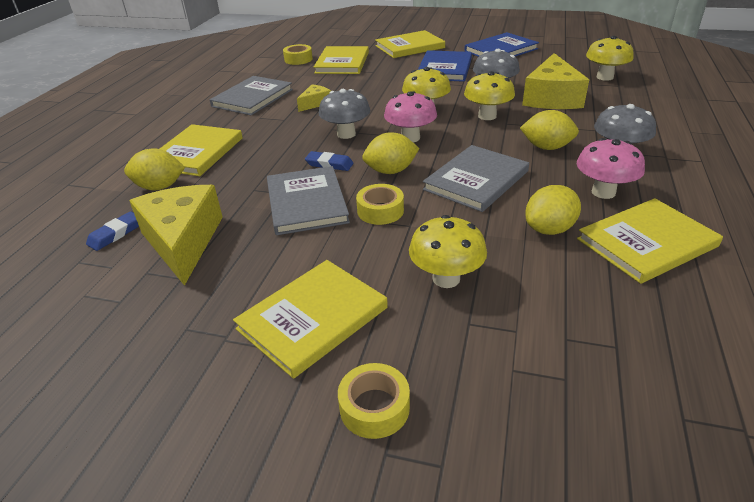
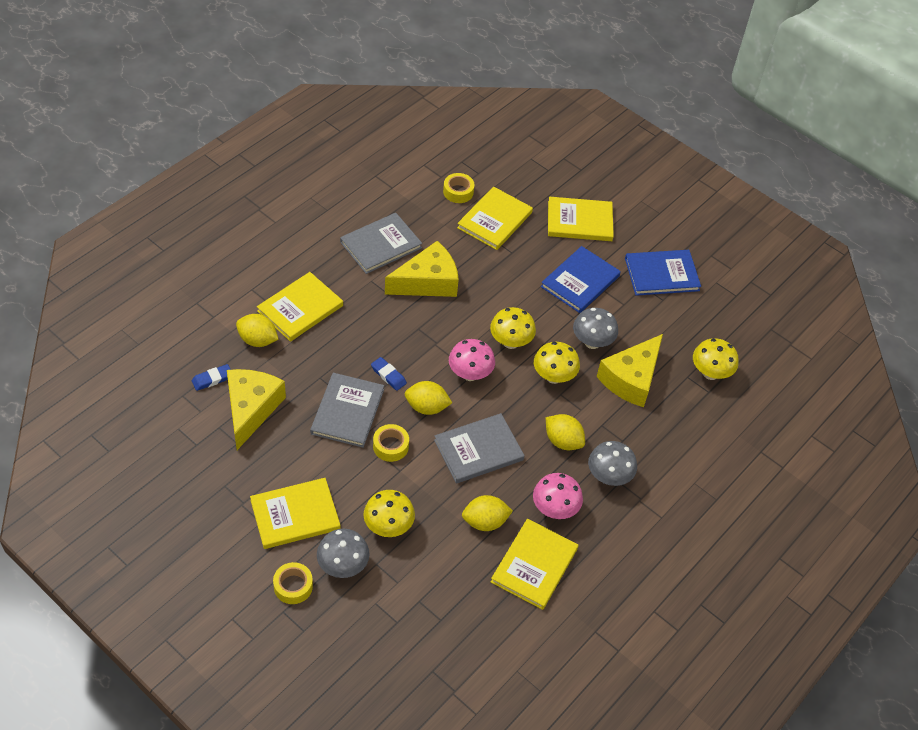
camera: 20 degrees right, 15 degrees up
yellow cheese [297,84,331,112] -> yellow cheese [385,241,459,297], size x2.04
grey mushroom [319,89,370,139] -> grey mushroom moved to [317,529,370,578]
yellow book [577,198,723,284] -> yellow book turned 60 degrees counterclockwise [491,519,578,610]

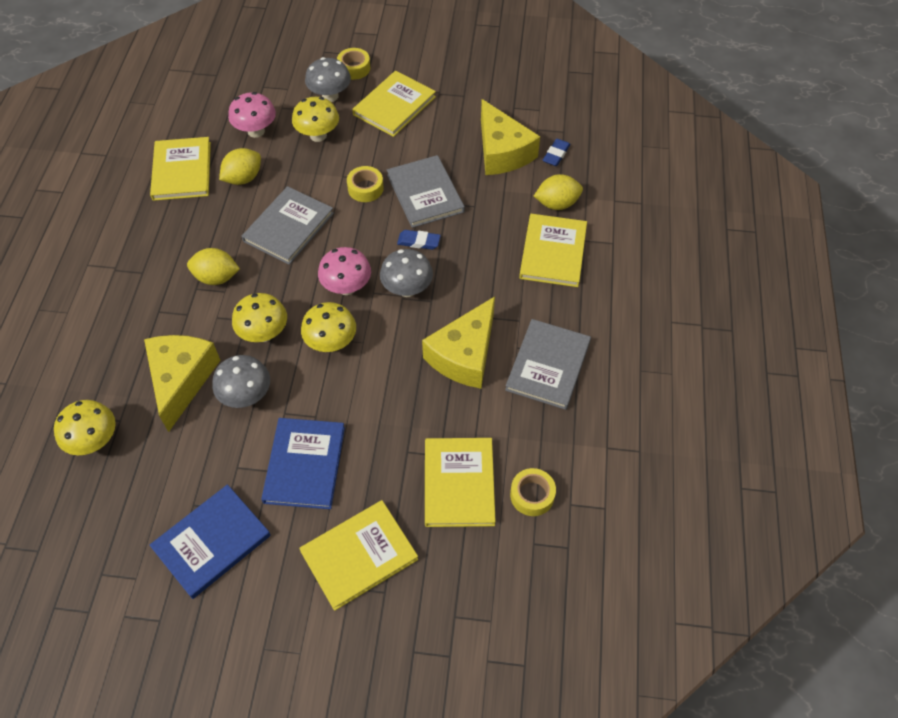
camera: 150 degrees right, 5 degrees up
yellow lemon [405,381,452,415] -> none
pink mushroom [533,473,583,519] -> pink mushroom moved to [228,92,276,138]
grey mushroom [588,441,637,486] -> grey mushroom moved to [380,249,433,297]

